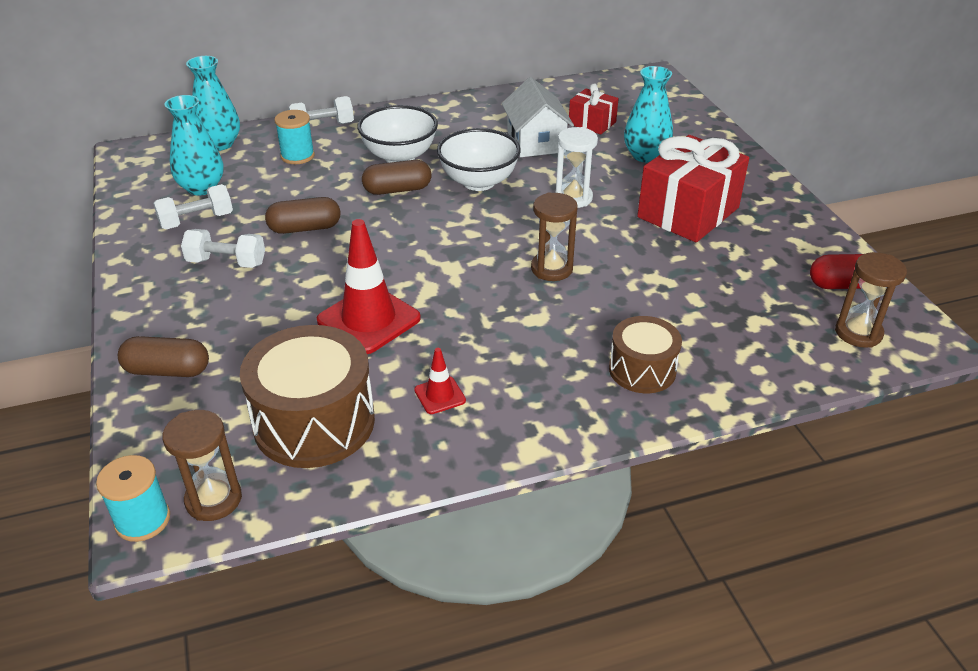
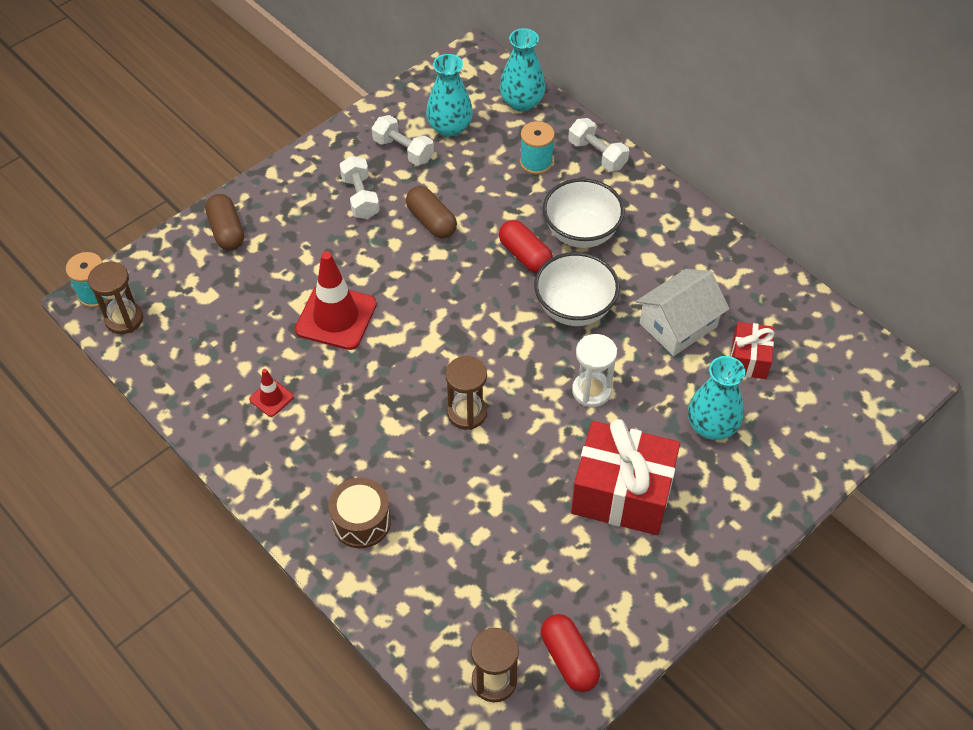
camera: 65 degrees right, 15 degrees up
brown drum [240,325,375,468] -> none
brown capsule [362,160,432,195] -> red capsule [499,220,553,273]

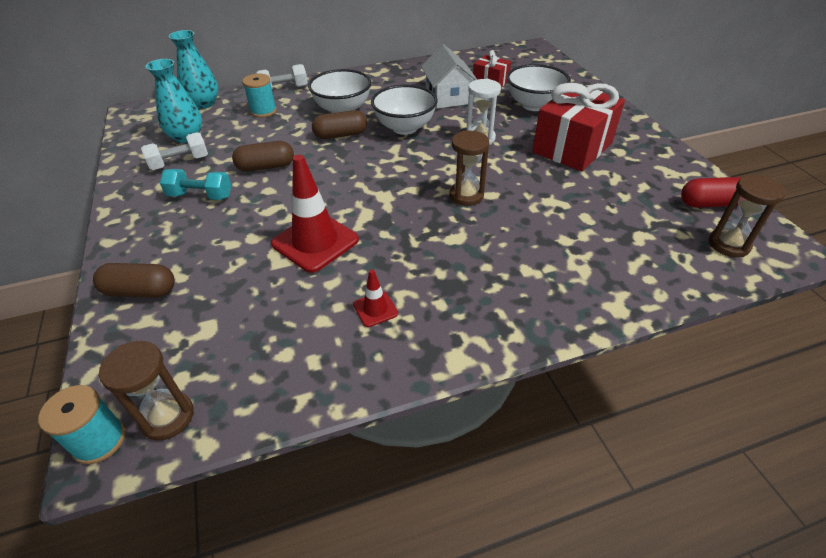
camera: 65 degrees left, 10 degrees down
brown drum [328,478,391,548] -> none
white dumbbell [339,156,380,219] -> turquoise dumbbell [160,169,231,200]
red capsule [499,220,553,273] -> brown capsule [312,110,367,139]
turquoise vase [688,356,745,440] -> white bowl [507,64,571,111]

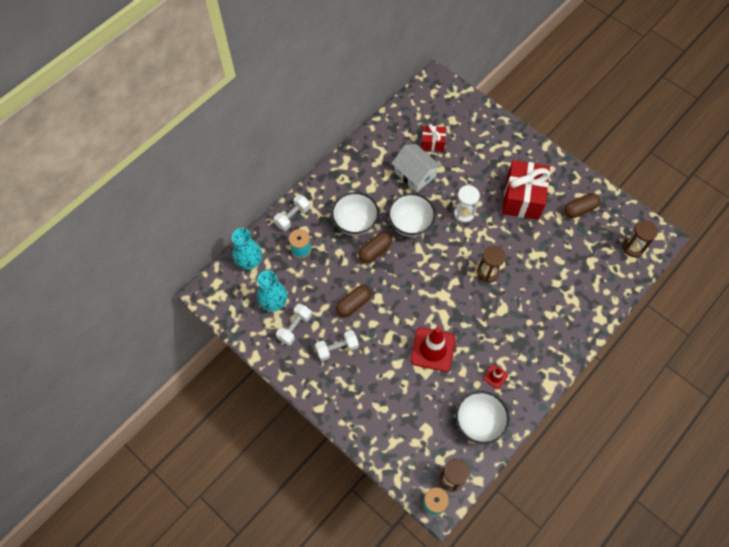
camera: 30 degrees left, 20 degrees up
brown capsule [93,263,175,298] -> brown capsule moved to [564,193,601,218]
turquoise dumbbell [160,169,231,200] -> white dumbbell [315,330,359,361]
white bowl [507,64,571,111] -> white bowl moved to [455,391,509,444]
red capsule [681,177,741,208] -> none

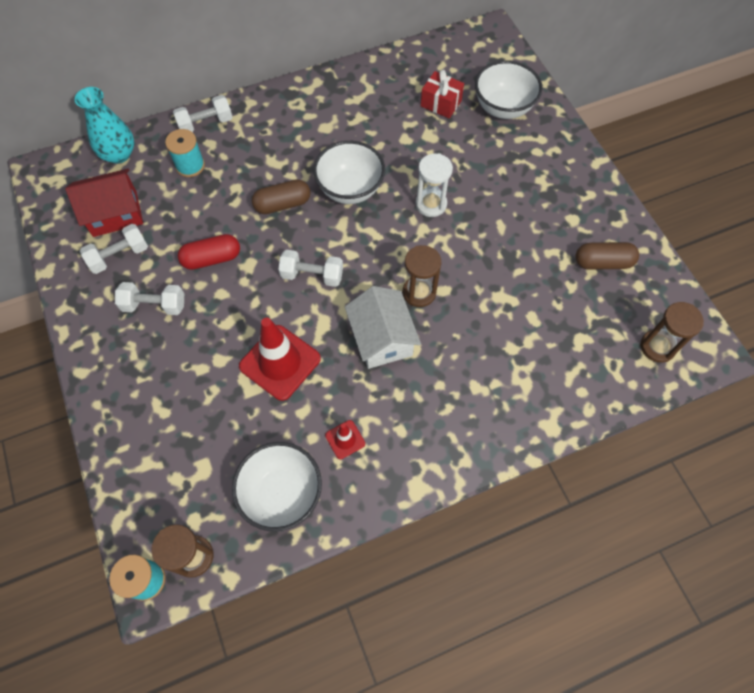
camera: 25 degrees right, 0 degrees up
turquoise vase [257,270,287,311] -> red house [65,168,143,237]
white bowl [331,192,379,236] -> white bowl moved to [475,60,542,119]
brown capsule [336,285,371,317] -> red capsule [178,234,240,270]
white house [391,144,441,193] -> white house moved to [345,286,421,369]
red gift [502,160,550,220] -> none
none -> white dumbbell [278,250,343,287]

